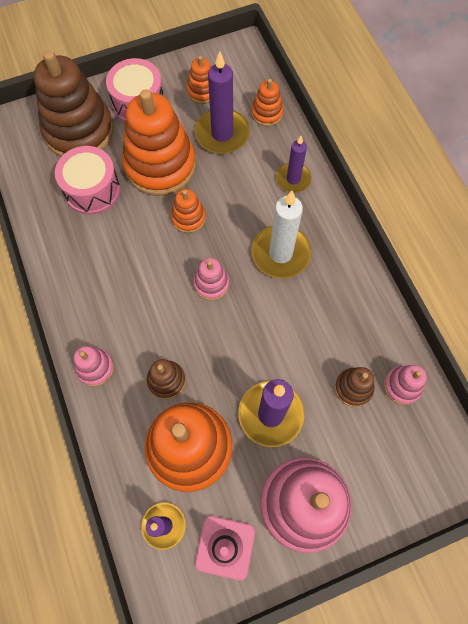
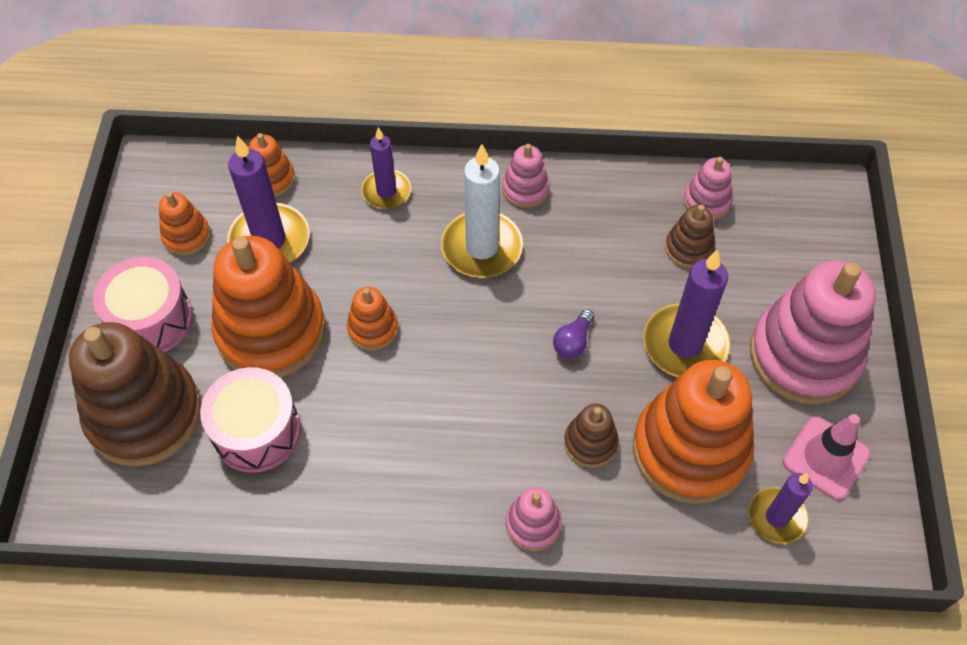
camera: 65 degrees left, 10 degrees down
pink stacking toy [193,258,229,300] -> pink stacking toy moved to [502,144,550,208]
none -> purple light bulb [553,309,594,359]

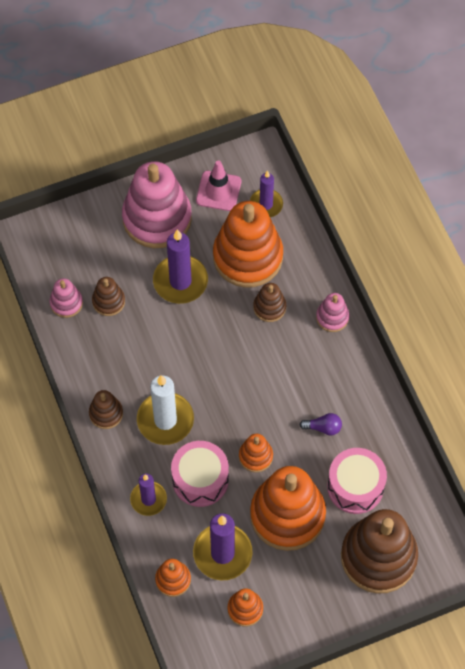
camera: 115 degrees left, 5 degrees up
pink drum [93,257,193,352] -> pink drum moved to [171,441,229,507]
pink stacking toy [502,144,550,208] -> brown stacking toy [89,390,123,429]
purple light bulb [553,309,594,359] -> purple light bulb moved to [299,413,342,435]

